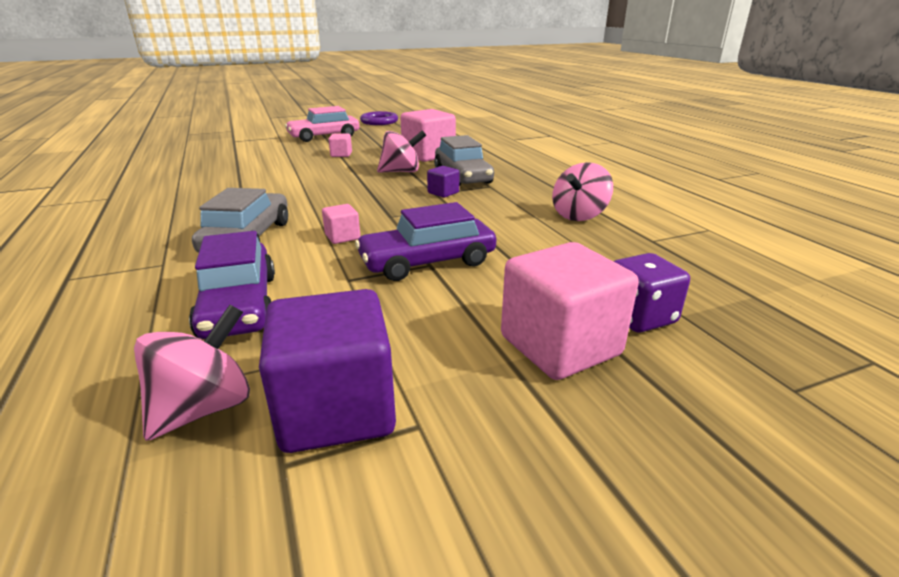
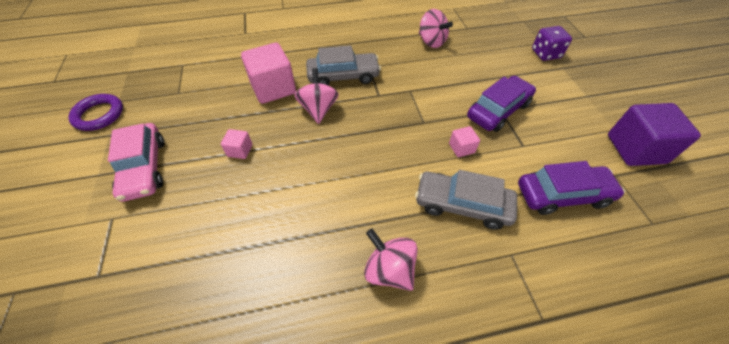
camera: 80 degrees left, 25 degrees up
pink spinning top [134,305,250,441] -> pink spinning top moved to [364,229,418,291]
purple car [355,202,496,281] -> purple car turned 120 degrees counterclockwise [467,76,536,132]
purple cube [427,166,459,198] -> none
pink cube [501,242,639,380] -> none

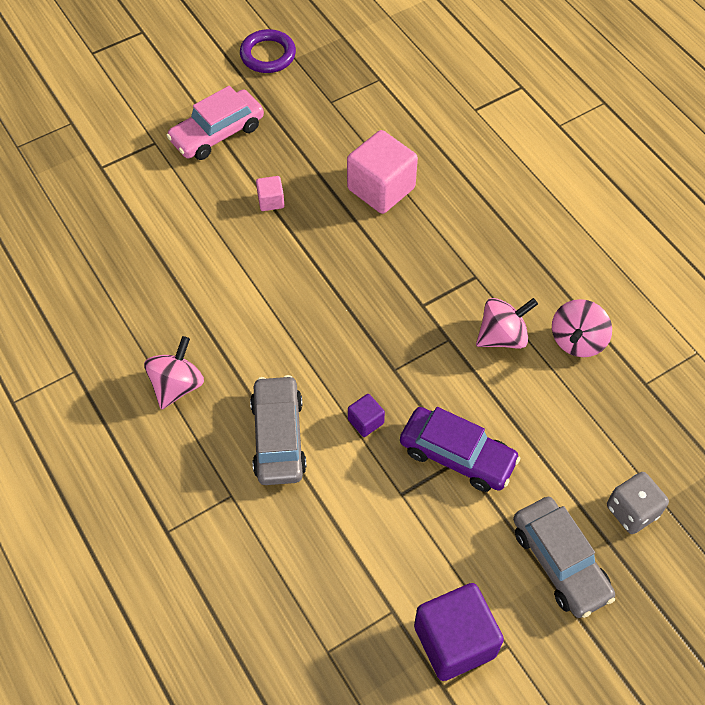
camera: 70 degrees right, 5 degrees up
pink spinning top [294,68,339,124] -> pink spinning top moved to [476,298,538,349]
grey car [306,45,381,85] -> grey car moved to [513,497,615,618]
pink cube [449,126,480,157] -> purple cube [348,394,385,437]
purple car [518,161,625,215] -> none
purple dice [532,26,572,61] -> grey dice [607,472,669,534]

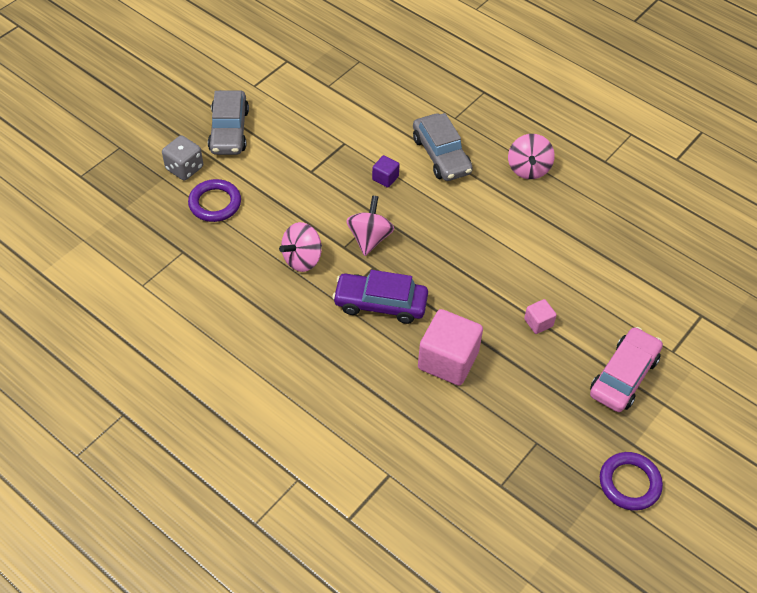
camera: 160 degrees right, 5 degrees down
purple car [400,407,520,492] -> purple car moved to [333,270,428,324]
purple cube [414,583,504,681] -> none
grey car [513,497,615,618] -> grey car turned 135 degrees counterclockwise [208,90,249,155]
pink spinning top [552,299,612,357] -> pink spinning top moved to [346,195,394,256]
none -> purple ring [188,179,241,222]

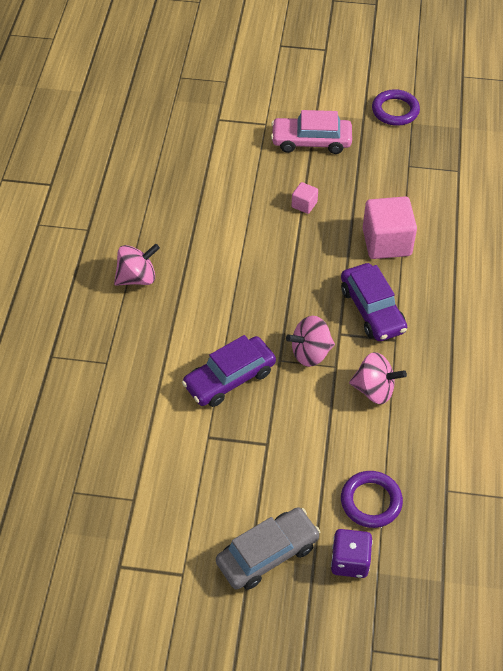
camera: 120 degrees left, 0 degrees up
grey dice [162,135,203,181] -> purple dice [331,529,373,578]
purple cube [372,155,400,188] -> purple car [182,335,276,407]
grey car [413,113,473,181] -> none

